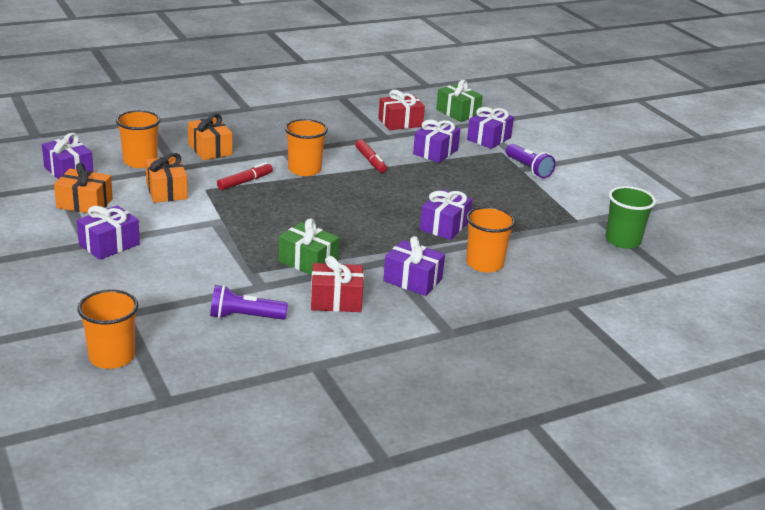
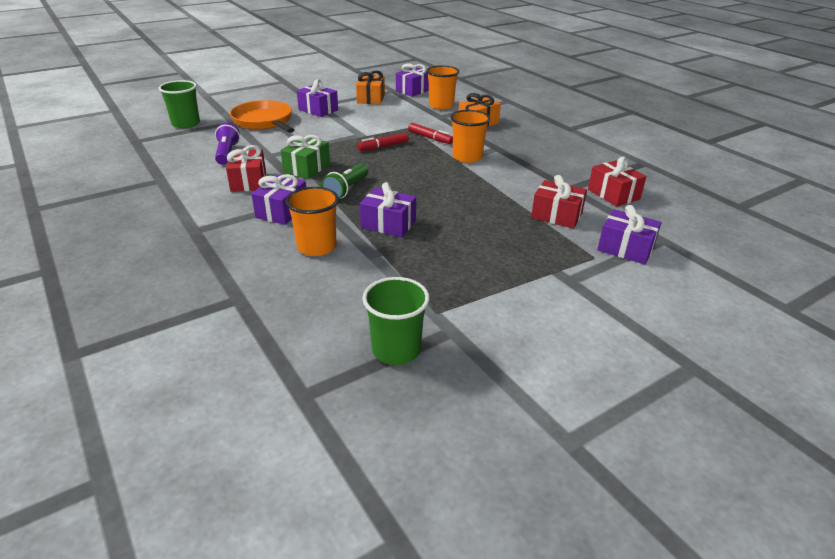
camera: 85 degrees right, 5 degrees up
orange cup [77,289,139,369] -> green cup [159,80,200,128]
orange gift [145,153,188,203] -> none
red marker [355,139,387,173] -> red marker moved to [357,133,409,151]
purple gift [413,120,460,163] -> red gift [531,175,587,229]
green gift [436,80,483,122] -> none
purple flashlight [506,144,556,178] -> none
none -> orange pan [230,100,294,133]
none -> green flashlight [321,164,368,199]

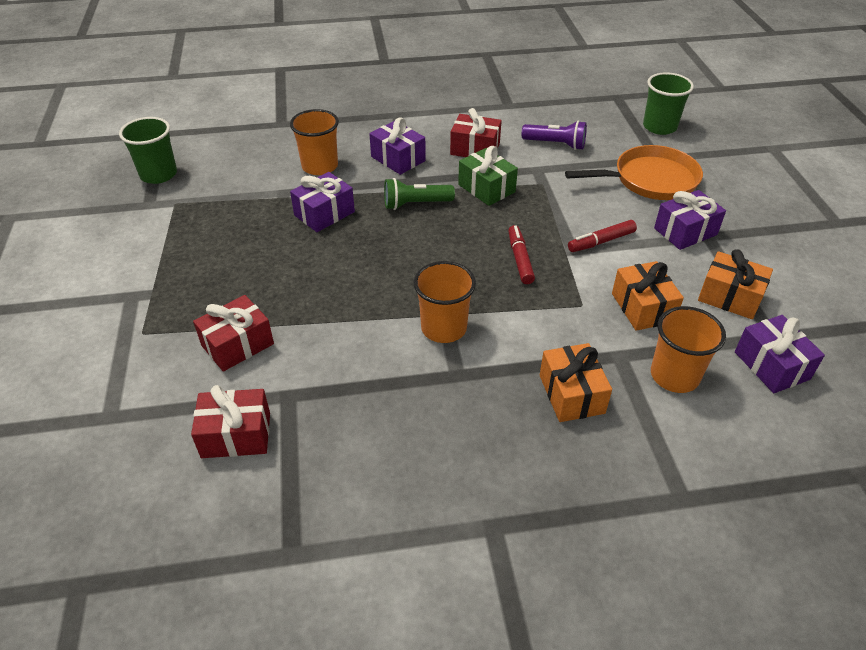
camera: 115 degrees right, 10 degrees up
green flashlight [321,164,368,199] -> green flashlight turned 60 degrees counterclockwise [384,178,455,210]
red marker [408,123,453,144] -> red marker moved to [568,220,637,252]
purple gift [597,205,661,264] -> none
none -> orange gift [612,261,684,331]

